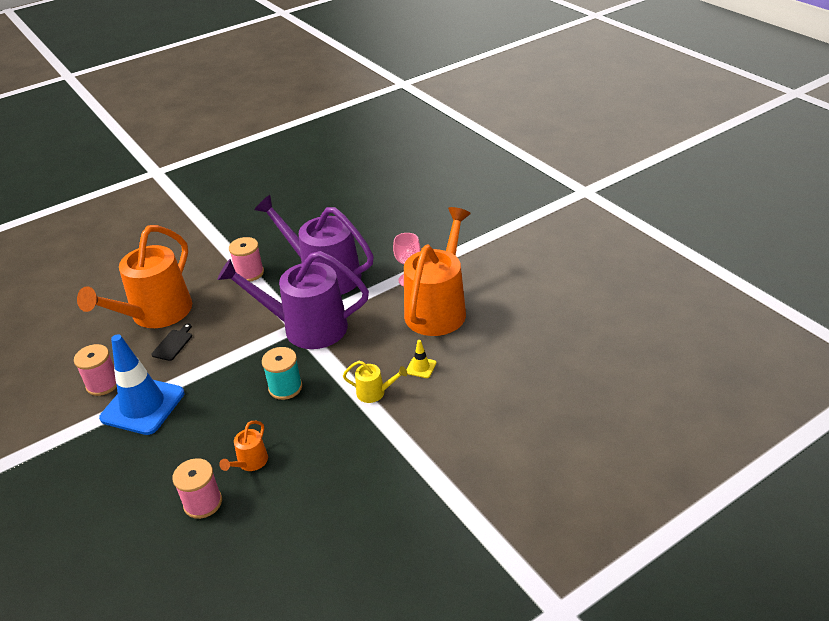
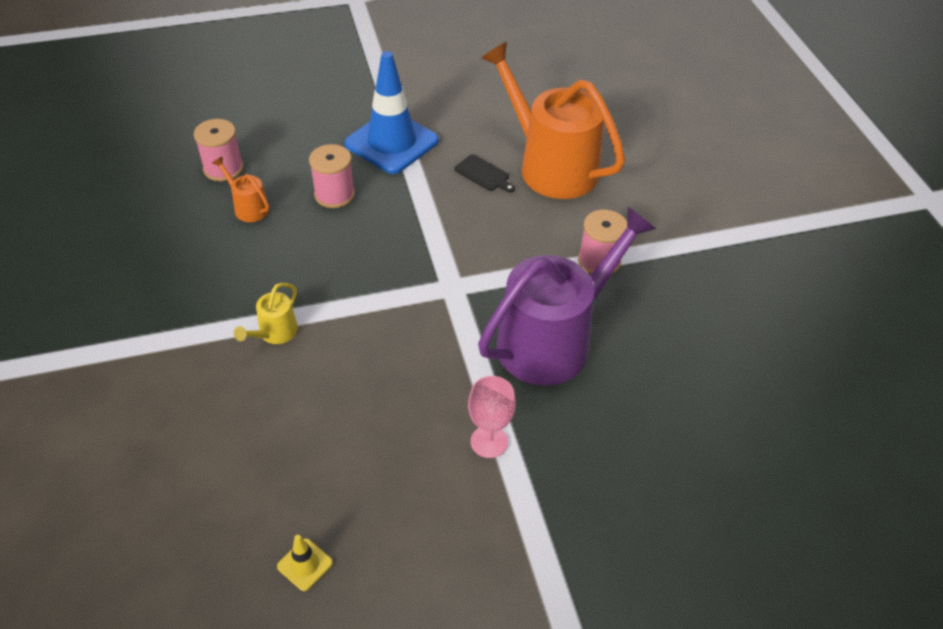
camera: 105 degrees right, 10 degrees up
pink spool [74,344,117,396] -> pink spool moved to [309,144,355,208]
purple watering can [217,251,369,349] -> none
turquoise spool [262,347,302,400] -> none
orange watering can [404,207,471,336] -> none
yellow traffic cone [407,340,436,378] -> yellow traffic cone moved to [277,535,333,591]

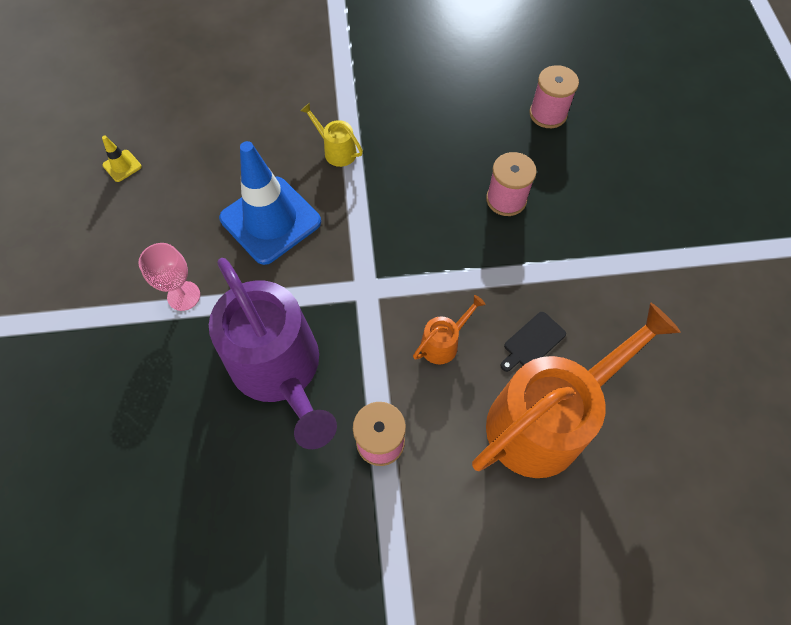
camera: 100 degrees right, 15 degrees up
orange watering can [212,156,269,222] -> orange watering can moved to [413,295,485,364]
blue traffic cone [345,51,439,174] -> blue traffic cone moved to [219,141,321,265]

